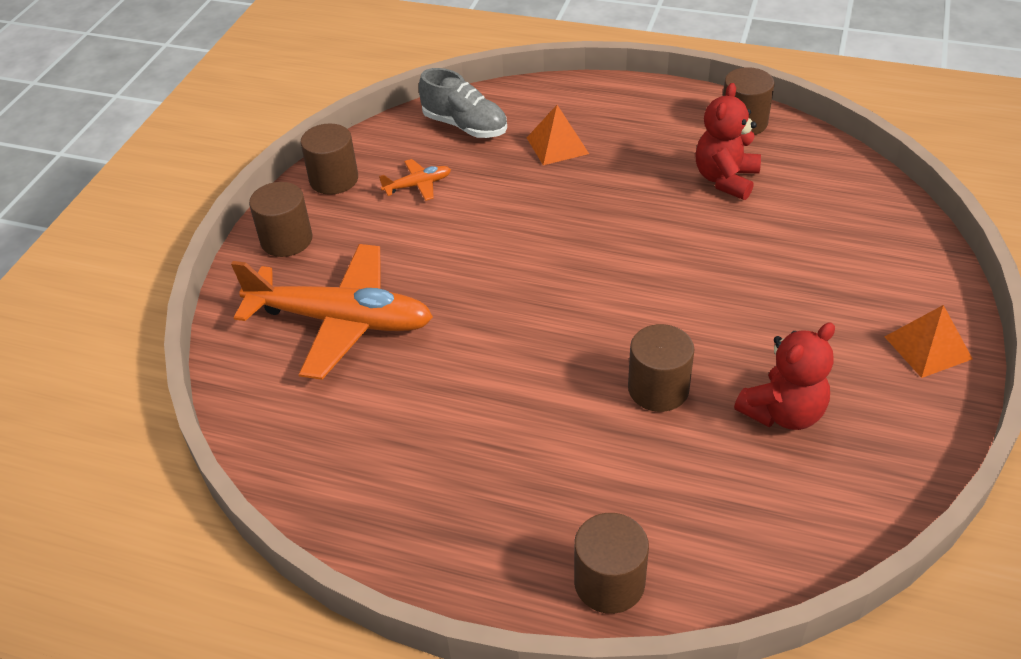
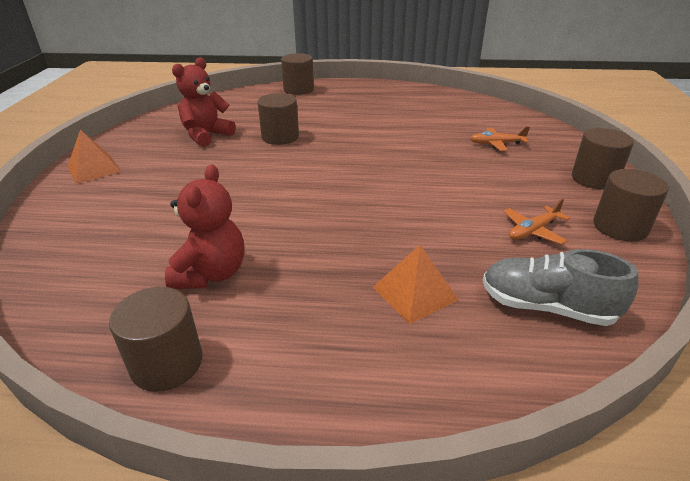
camera: 165 degrees right, 10 degrees down
orange plane [231,244,433,380] -> orange plane [470,126,530,151], size x0.42

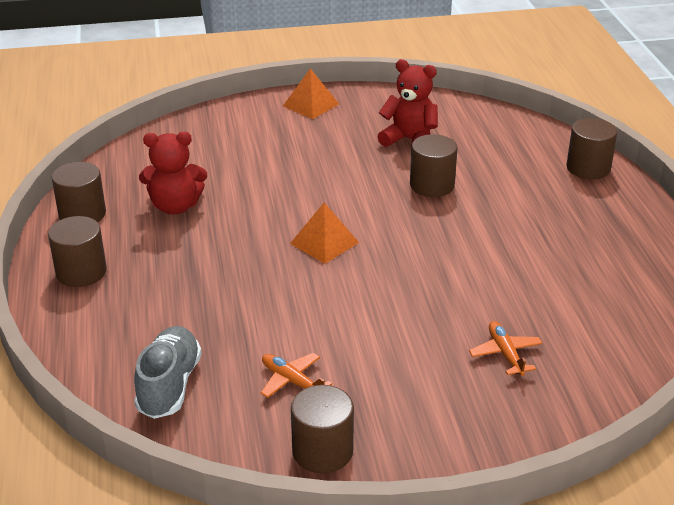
camera: 75 degrees right, 0 degrees up
orange pyramid [373,245,459,324] -> orange pyramid moved to [290,202,359,264]
brown cylinder [572,128,634,190] -> brown cylinder moved to [48,216,107,287]

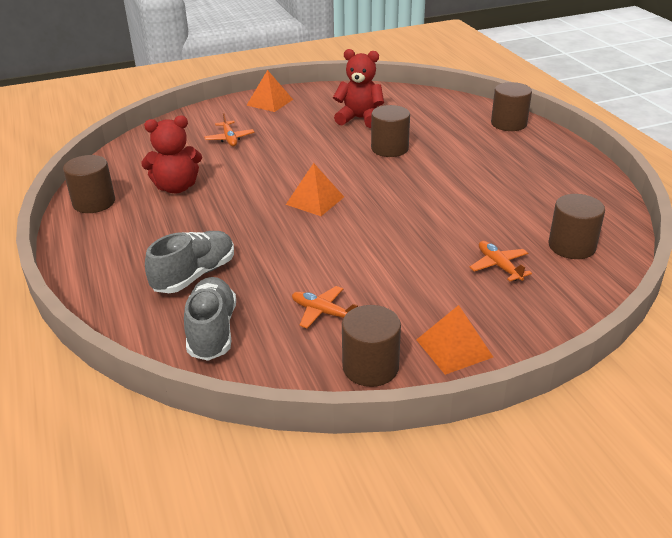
camera: 10 degrees left, 0 degrees up
brown cylinder [48,216,107,287] -> brown cylinder moved to [549,194,605,259]
none -> grey shoe [145,231,234,293]
none -> orange plane [204,112,255,146]
none -> orange pyramid [416,305,493,375]

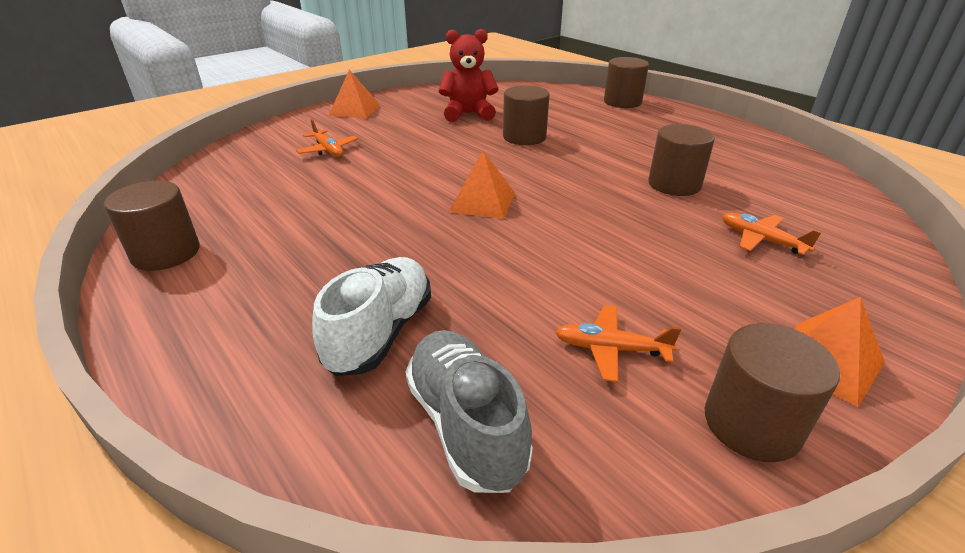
camera: 20 degrees left, 0 degrees up
red teddy bear [141,115,202,193] -> none
grey shoe [145,231,234,293] -> white shoe [312,257,431,376]
brown cylinder [549,194,605,259] -> brown cylinder moved to [648,124,715,196]

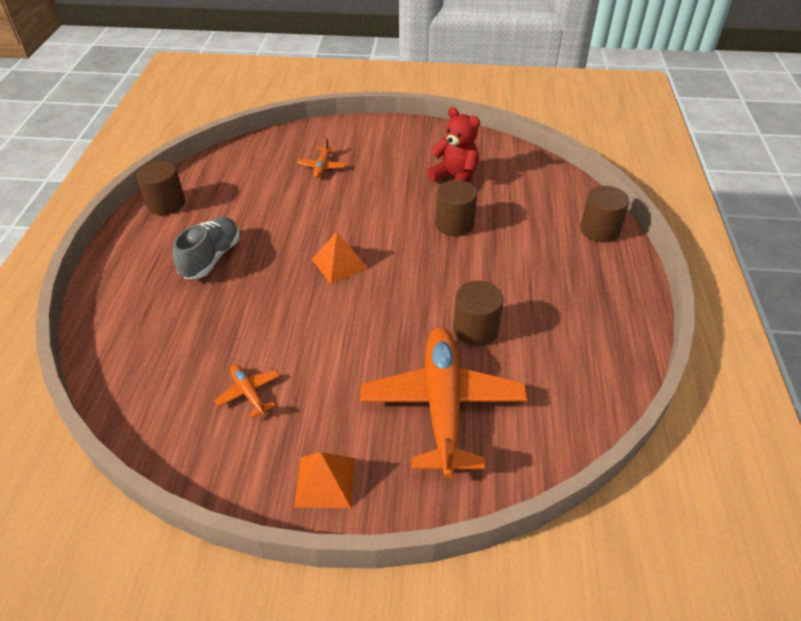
camera: 45 degrees right, 10 degrees up
white shoe [312,257,431,376] -> none
orange pyramid [329,70,380,118] -> none
grey shoe [405,330,533,493] -> grey shoe moved to [173,217,240,279]
brown cylinder [705,323,840,462] -> none
orange plane [722,213,821,255] -> orange plane [360,327,528,478], size x2.39

